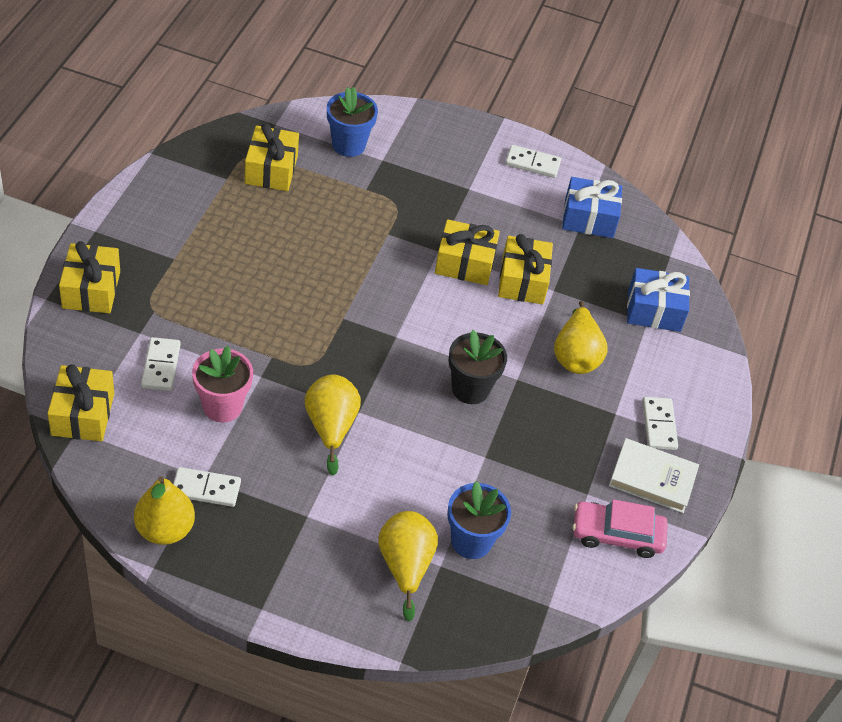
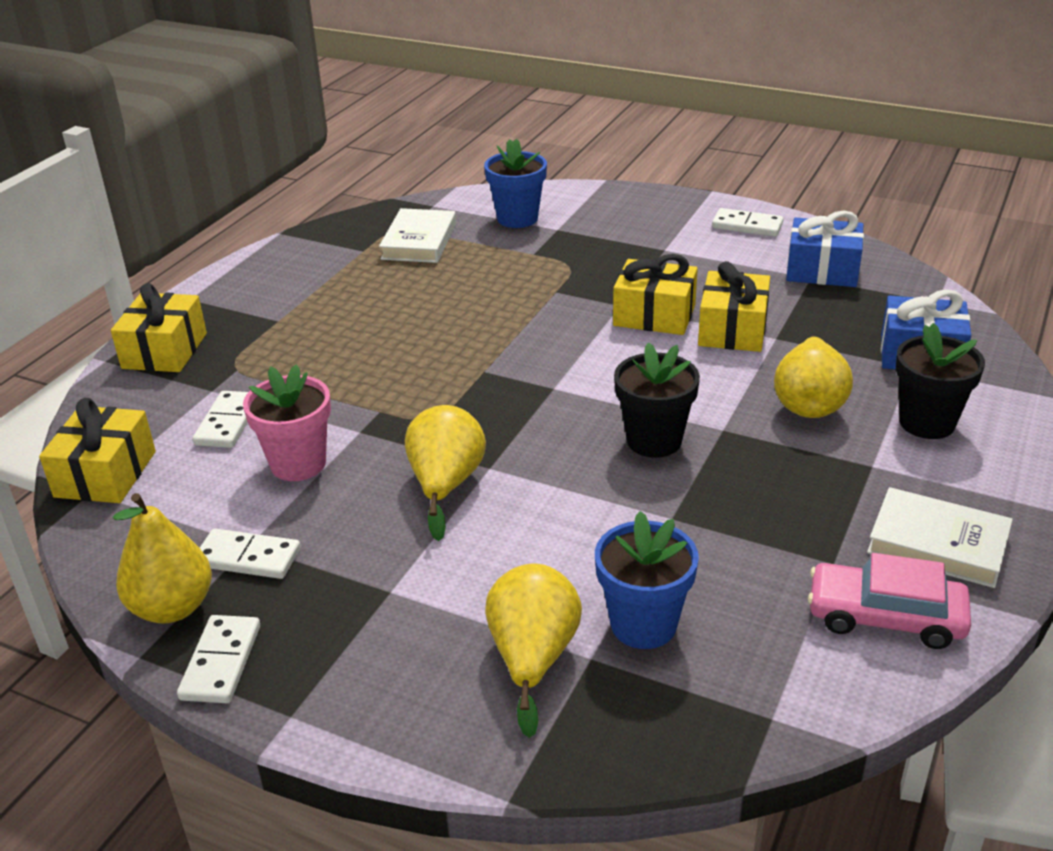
camera: 15 degrees right, 15 degrees down
yellow gift [245,123,299,191] -> white book [379,208,456,263]
white domino [642,397,678,450] -> white domino moved to [177,615,260,703]
none -> black flower pot [896,323,985,439]

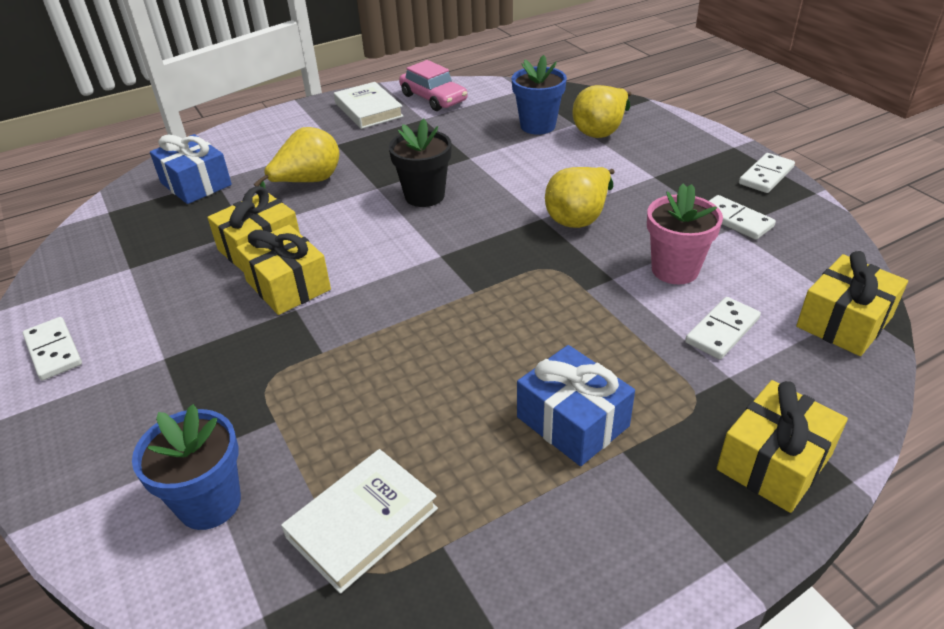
camera: 145 degrees left, 5 degrees up
yellow pear [113,493,212,624] -> none
blue gift [786,211,864,287] -> blue gift moved to [517,345,635,466]
black flower pot [896,323,985,439] -> none

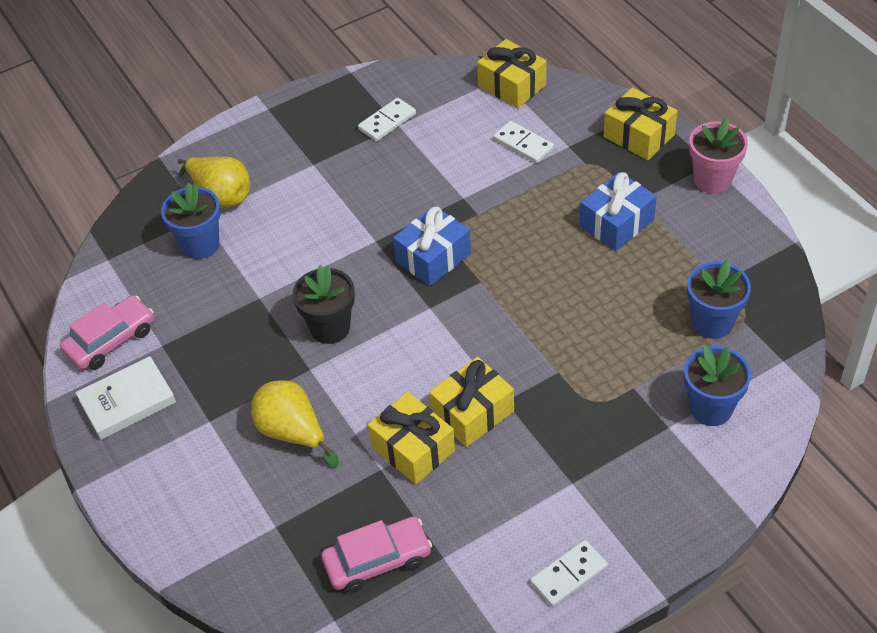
camera: 90 degrees left, 10 degrees up
blue gift [150,134,232,204] -> blue gift moved to [393,206,471,286]
white book [281,449,438,594] -> blue flower pot [687,259,751,339]
yellow pear [545,167,615,228] -> none
pink flower pot [647,184,723,284] -> pink flower pot moved to [689,118,748,194]
white domino [739,153,795,193] -> none
none -> pink car [321,517,432,593]

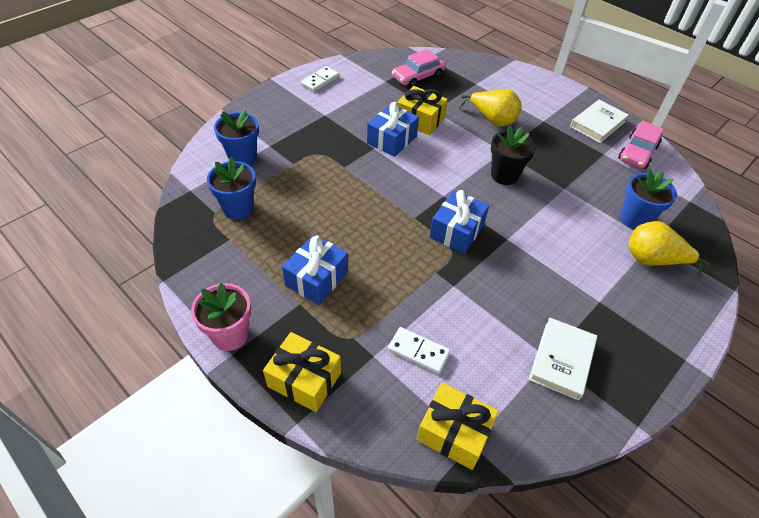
camera: 160 degrees right, 0 degrees up
white domino [358,98,416,141] -> white book [529,318,597,400]
yellow gift [429,357,514,447] -> blue gift [367,102,419,157]

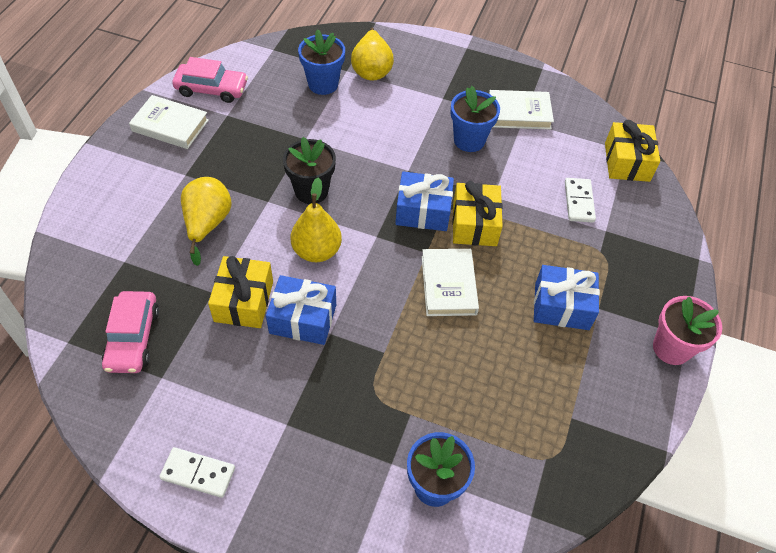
camera: 115 degrees left, 5 degrees up
blue flower pot [207,157,256,220] -> blue flower pot moved to [450,86,500,152]
yellow gift [263,332,341,412] -> yellow gift moved to [452,181,503,246]
pink car [392,49,446,88] -> pink car turned 60 degrees clockwise [102,291,159,373]
none -> yellow pear [291,177,342,262]
none -> white book [422,249,479,316]

